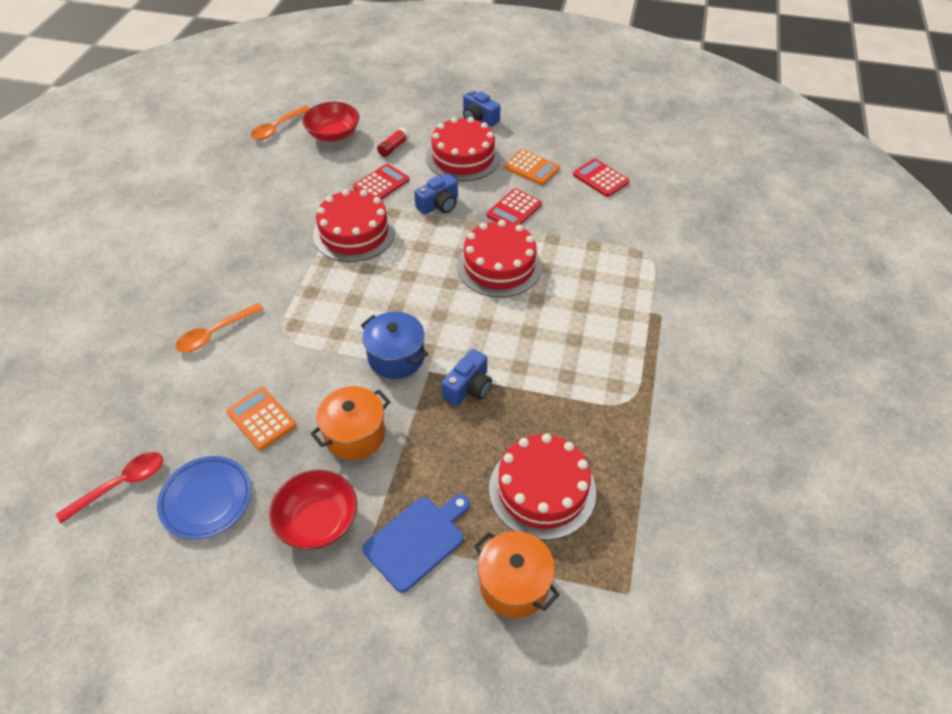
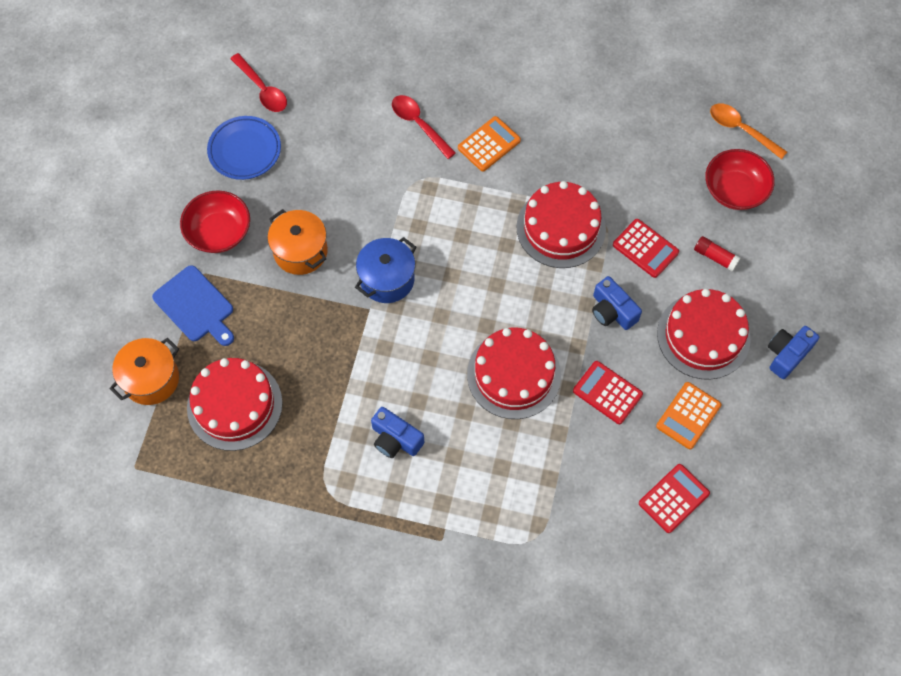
camera: 90 degrees right, 15 degrees up
orange spoon [175,303,264,352] -> red spoon [392,95,456,159]
orange calculator [226,387,296,451] -> orange calculator moved to [458,116,521,171]
blue camera [441,349,492,406] -> blue camera moved to [371,407,424,458]

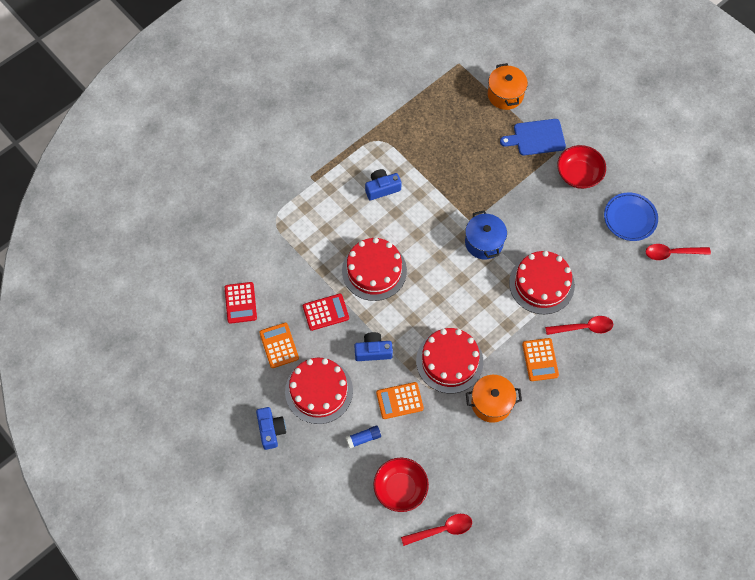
camera: 125 degrees right, 0 degrees up
red cake [187,358,282,451] -> red cake moved to [509,251,575,314]
orange pot [268,209,328,275] -> orange pot moved to [466,375,522,423]
red calculator [613,219,679,278] -> orange calculator [376,382,424,419]
red glue stick [694,236,741,272] -> blue glue stick [346,425,381,448]
orange spoon [710,103,787,159] -> red spoon [401,514,472,546]

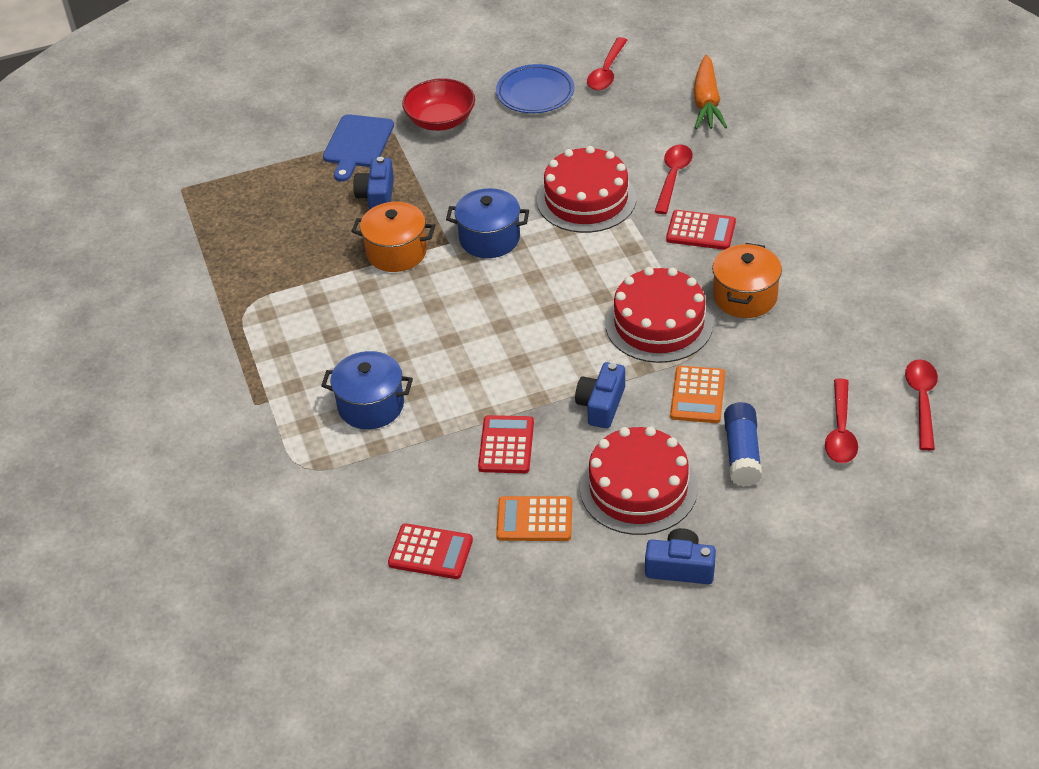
camera: 65 degrees left, 20 degrees down
red cake [342,238,407,301] -> none
blue glue stick [346,425,381,448] -> blue glue stick [724,402,762,487], size x1.51
blue camera [365,169,402,200] -> blue camera moved to [353,157,394,210]
red bowl [373,458,429,512] -> red spoon [825,378,858,463]
orange pot [488,63,528,110] -> orange pot moved to [351,202,435,272]
orange calculator [522,338,559,381] -> red calculator [666,210,736,250]
none -> blue pot [321,351,413,429]
none -> orange carrot [693,55,727,129]

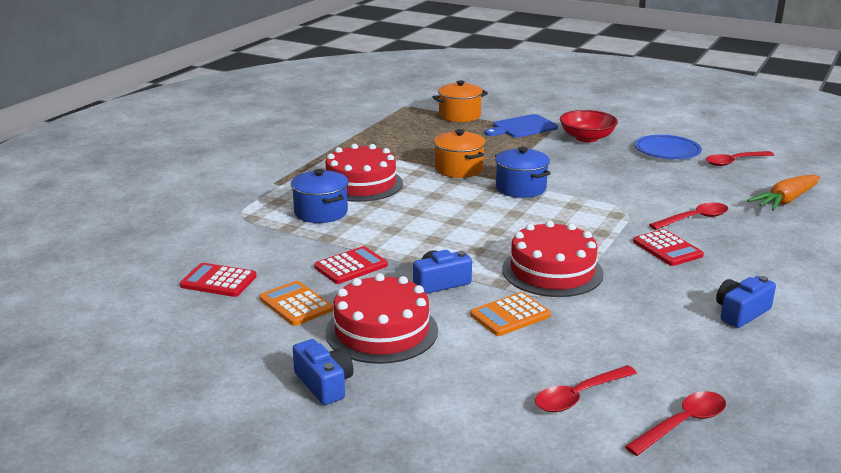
camera: 45 degrees right, 20 degrees down
blue camera [353,157,394,210] -> blue camera moved to [716,276,776,328]
red calculator [388,523,473,579] -> red calculator turned 135 degrees clockwise [180,263,257,297]
red cake [537,146,636,233] -> red cake moved to [326,144,403,202]
orange pot [712,243,782,318] -> orange pot moved to [432,80,488,122]
blue glue stick [724,402,762,487] -> none

